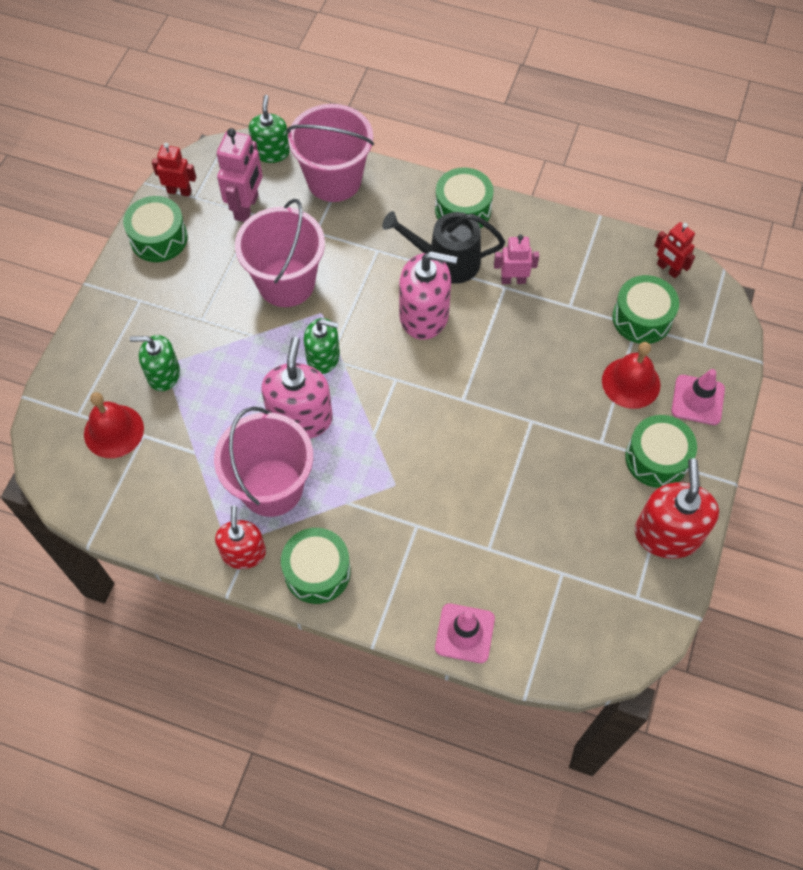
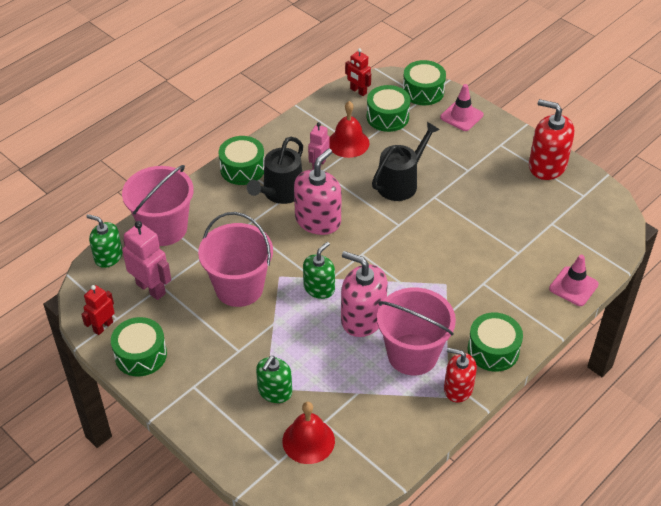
camera: 65 degrees left, 15 degrees down
red bell [602,342,661,409] -> red bell moved to [330,101,369,158]
green drum [625,415,697,488] -> green drum moved to [403,60,446,105]
red robot [654,222,695,278] -> red robot turned 60 degrees clockwise [345,48,371,96]
none -> black watering can [372,122,440,201]

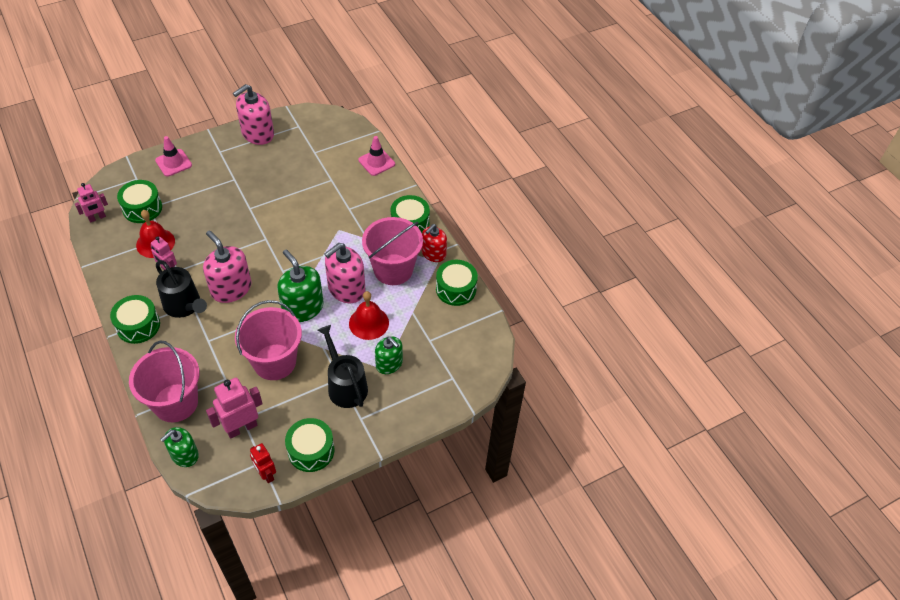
camera: 75 degrees left, 5 degrees up
red bell [282,402,335,464] -> red bell moved to [349,291,389,340]
green soap dispenser [303,242,335,299] -> green soap dispenser [277,249,324,322], size x1.53
red robot [345,48,371,96] -> pink robot [75,183,108,223]
black watering can [372,122,440,201] -> black watering can moved to [318,325,368,408]
green drum [403,60,446,105] -> green drum moved to [436,260,478,306]
red soap dispenser [529,99,574,180] -> pink soap dispenser [233,84,274,145]

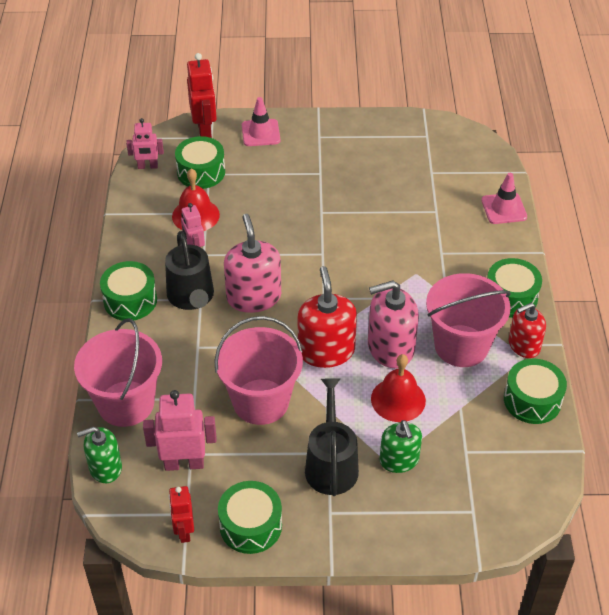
camera: 30 degrees right, 5 degrees down
pink soap dispenser [233,84,274,145] -> none
green soap dispenser [277,249,324,322] -> red soap dispenser [298,266,357,368]
none -> red robot [187,53,217,138]

